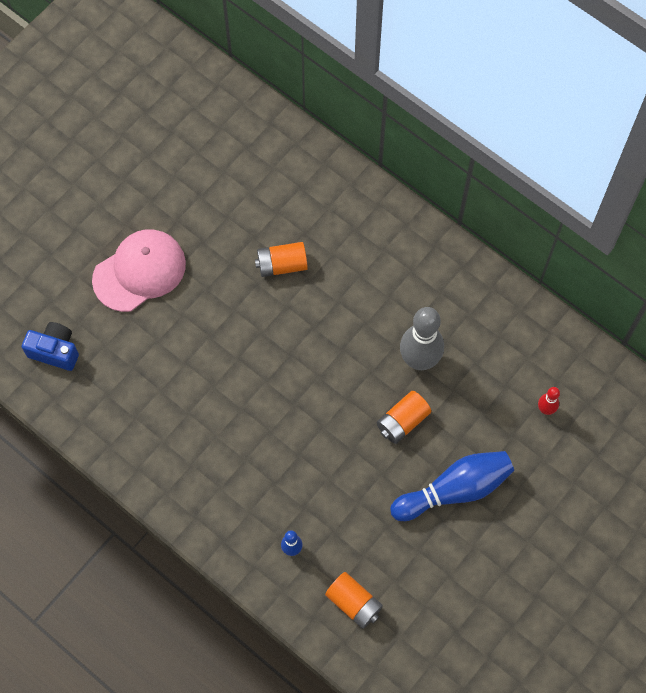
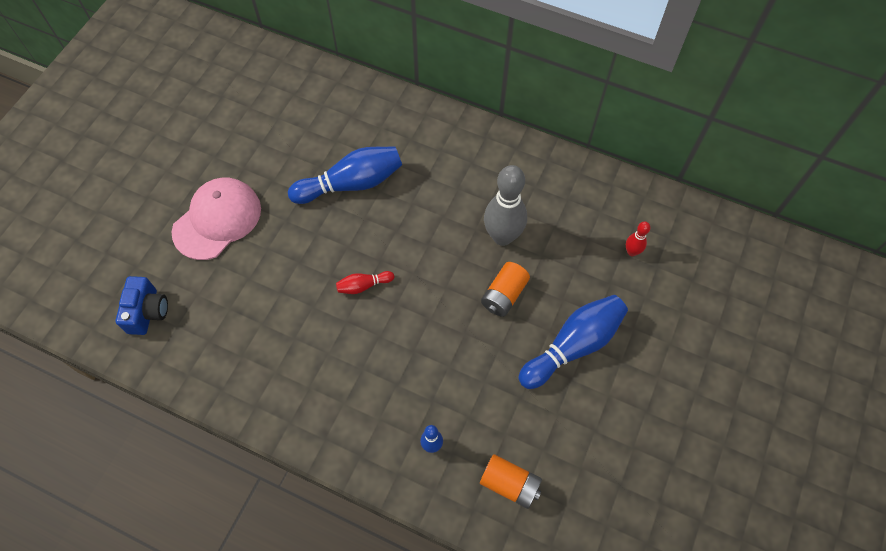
camera: 15 degrees left, 5 degrees down
blue camera [22,322,79,371] -> blue camera turned 90 degrees clockwise [115,276,168,335]
orange battery [255,242,308,277] -> blue bowling pin [288,146,402,204]
none -> red bowling pin [336,271,394,294]

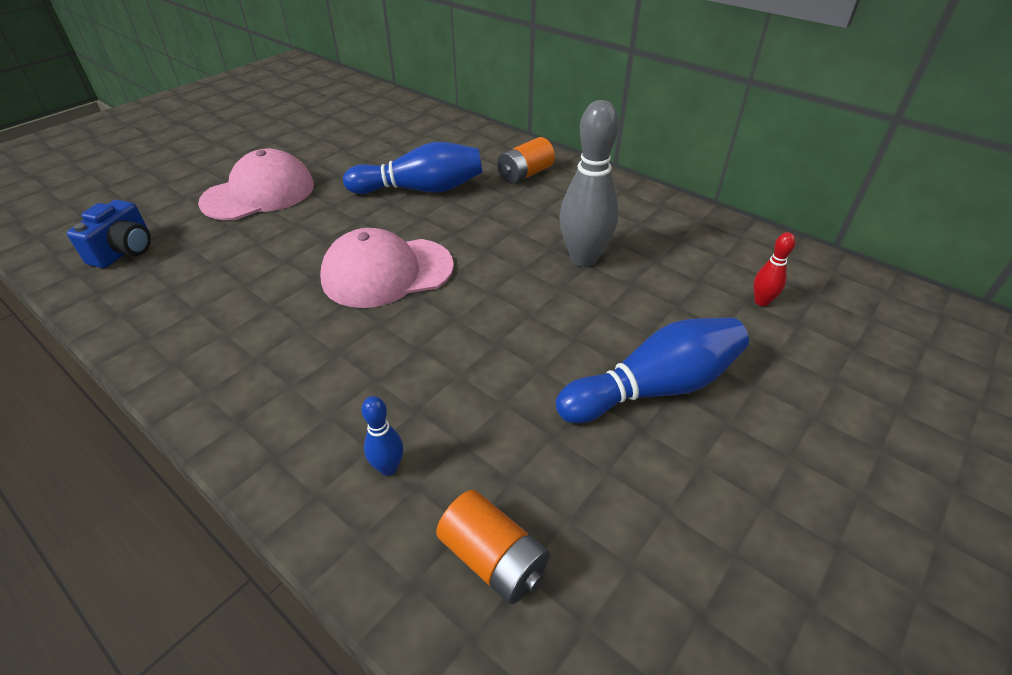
camera: 15 degrees right, 20 degrees down
red bowling pin [336,271,394,294] -> pink cap [320,228,454,308]
orange battery [481,262,530,317] -> orange battery moved to [497,137,555,184]

